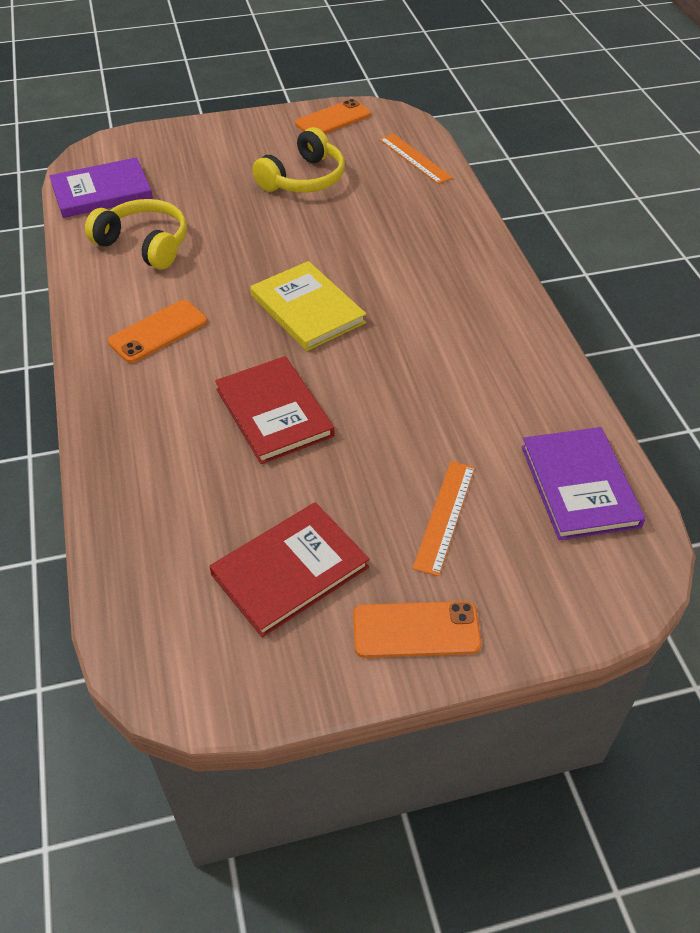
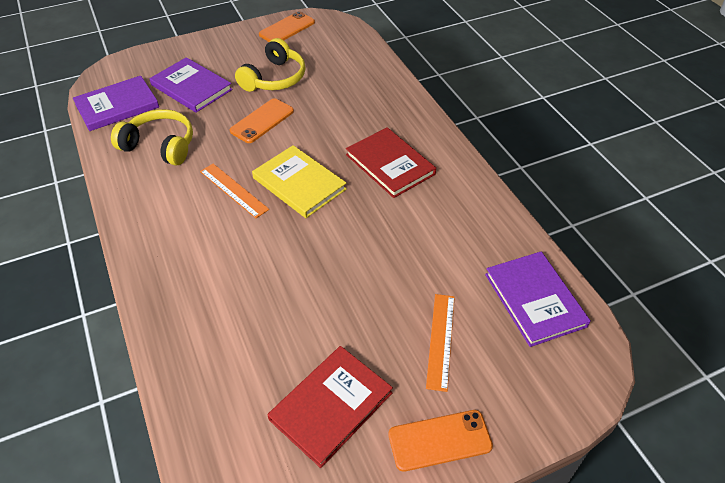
camera: 10 degrees left, 0 degrees up
orange phone [108,300,207,363] -> orange phone moved to [230,98,294,143]
red book [215,356,334,464] -> red book moved to [346,127,436,198]
orange ruler [379,134,453,184] -> orange ruler moved to [200,164,269,218]
none -> purple book [149,57,232,113]

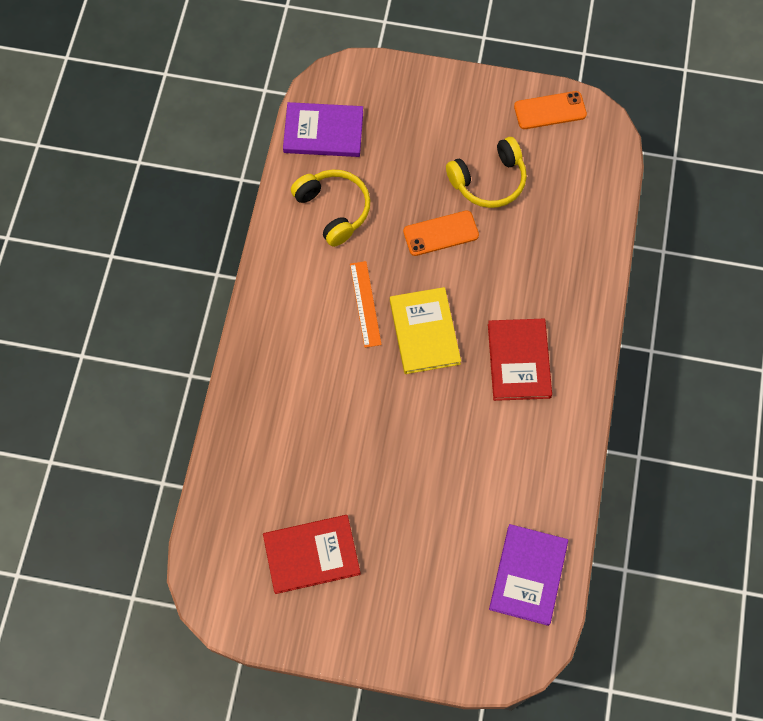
camera: 35 degrees right, 20 degrees up
purple book [149,57,232,113] -> none
orange phone [388,410,493,472] -> none
orange ruler [426,294,455,392] -> none

